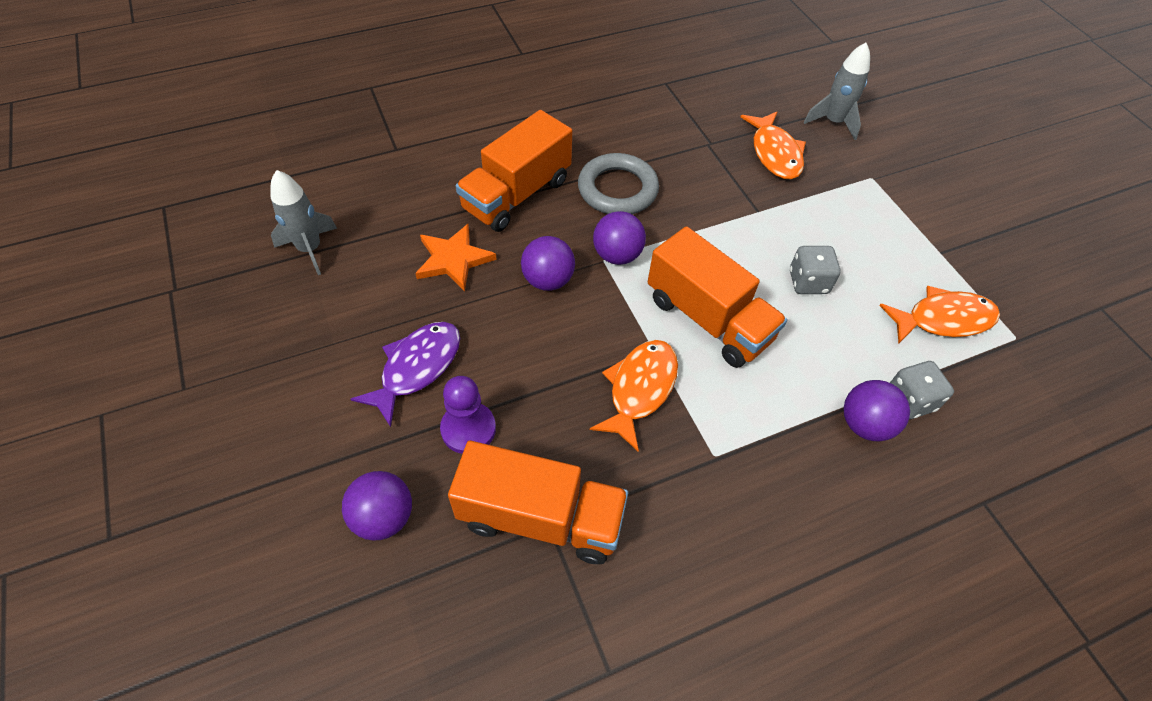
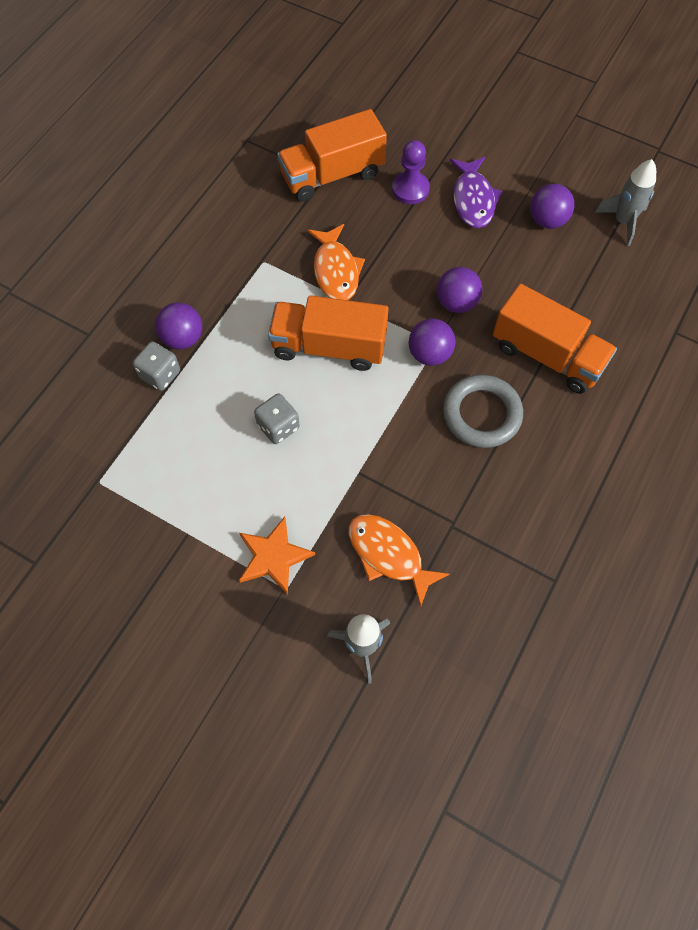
camera: 145 degrees right, 10 degrees up
purple ball [342,471,412,541] -> purple ball moved to [530,184,575,229]
orange star [415,224,497,291] -> orange star moved to [239,517,315,595]
orange truck [456,110,572,232] -> orange truck turned 120 degrees clockwise [493,284,617,394]
orange fish [879,286,1000,344] -> none

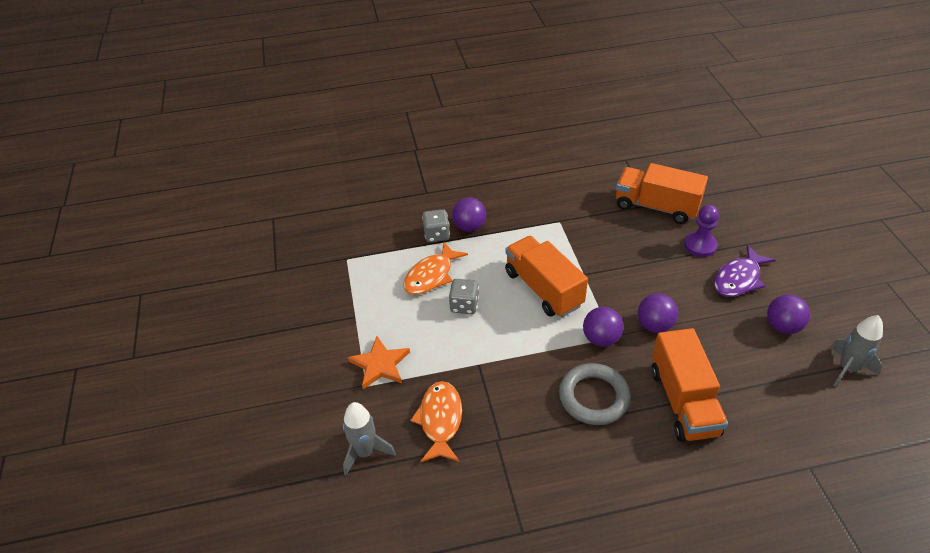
camera: 50 degrees right, 20 degrees down
orange fish [307,224,365,300] -> orange fish moved to [403,241,468,295]

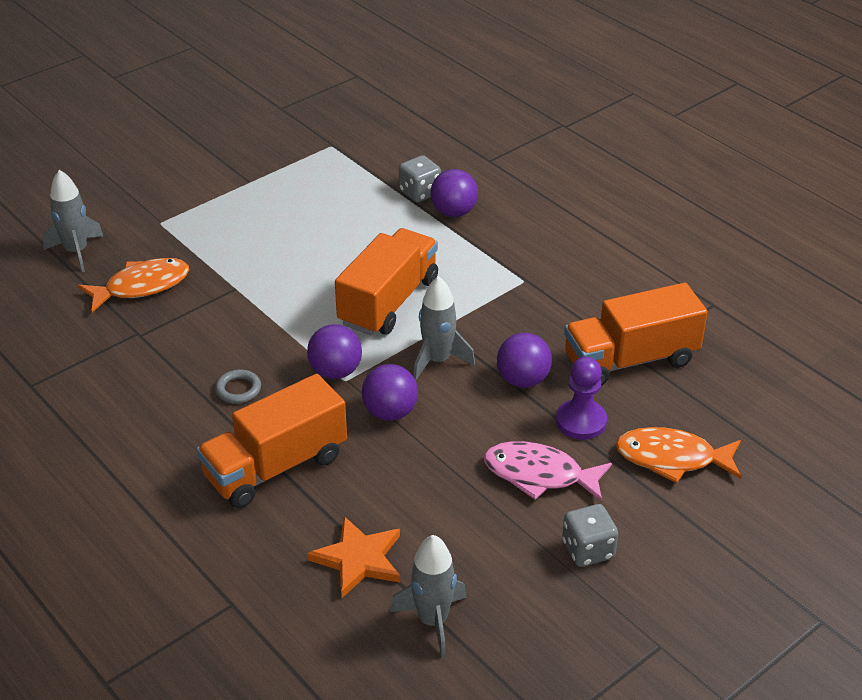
camera: 60 degrees right, 5 degrees down
orange star [348,336,410,389] -> orange star moved to [307,516,400,598]
orange fish [403,241,468,295] -> orange fish moved to [616,427,742,483]
grey dice [449,279,479,314] -> grey dice moved to [562,504,618,567]
grey ring [559,363,631,425] -> grey ring [215,370,261,404], size x0.49
orange truck [616,163,708,224] -> orange truck turned 105 degrees counterclockwise [564,283,708,386]
purple fish [714,245,776,297] -> pink fish [484,441,612,502]
purple ball [767,294,810,334] -> purple ball moved to [497,333,552,388]
none -> grey rocket [413,276,475,381]

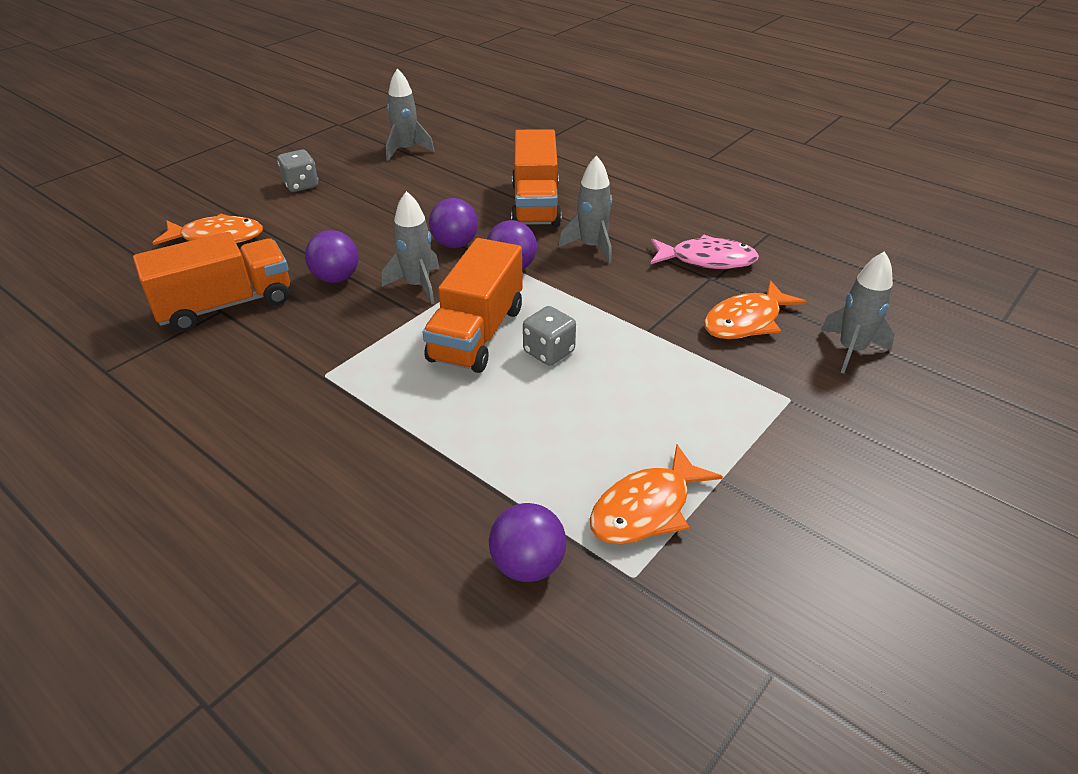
camera: 170 degrees right, 0 degrees up
orange truck [196,374,347,508] -> orange truck turned 135 degrees clockwise [511,129,562,227]
grey ring [215,370,261,404] -> grey rocket [558,156,612,264]
orange star [307,516,400,598] -> none
grey dice [399,155,441,202] -> grey dice moved to [523,306,576,366]
purple ball [430,169,478,217] -> purple ball moved to [489,503,566,582]
pink fish [484,441,612,502] -> pink fish moved to [651,235,759,269]
purple pawn [556,357,607,440] -> none
none -> orange fish [590,445,723,544]

